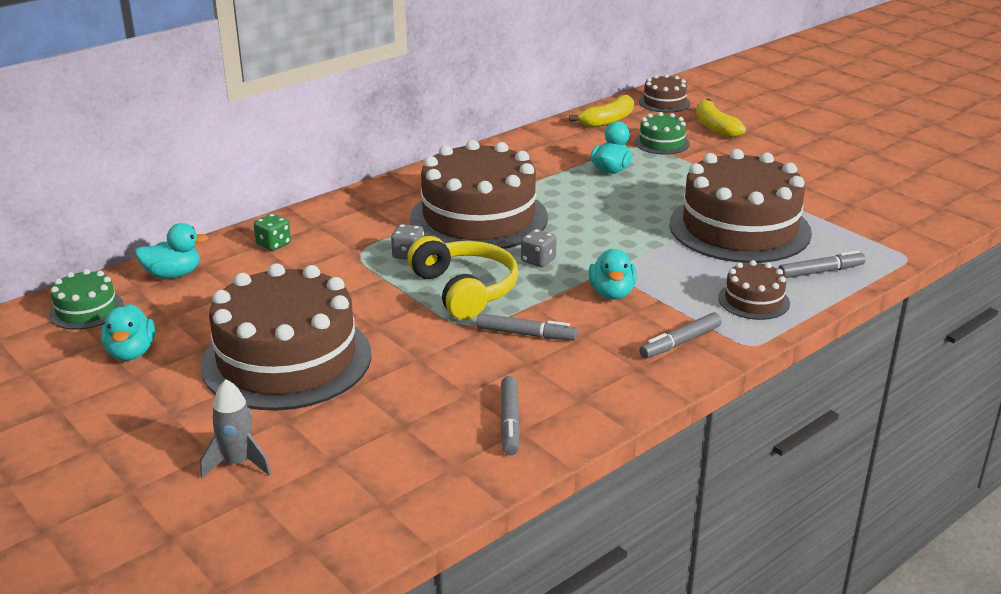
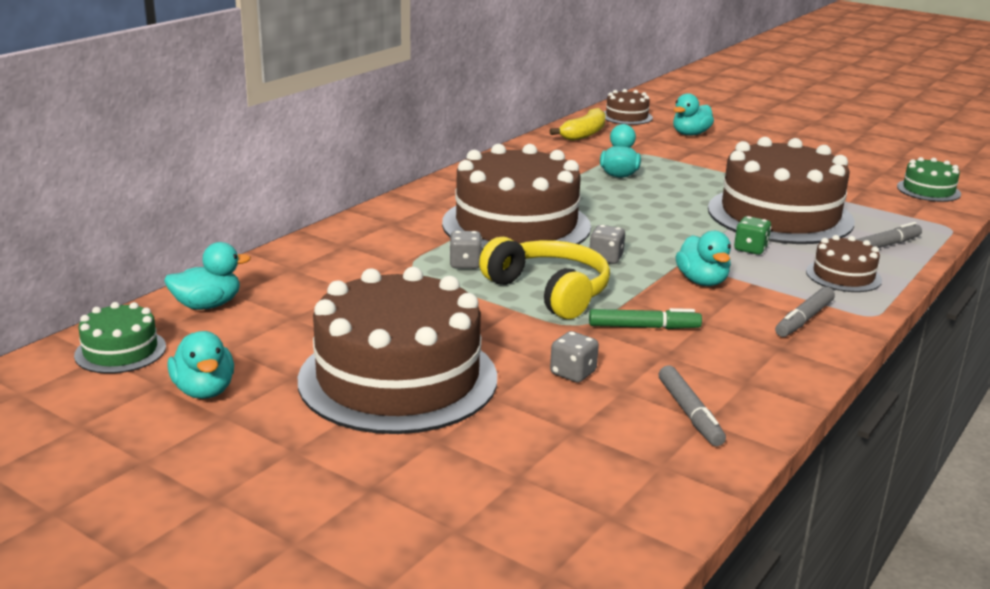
camera: 15 degrees left, 5 degrees down
grey rocket [200,379,271,478] -> none
green dice [254,214,291,251] -> green dice moved to [734,216,771,255]
grey marker [477,313,577,340] -> green marker [589,308,702,329]
green cake [634,112,690,155] -> green cake moved to [897,157,961,202]
yellow banana [696,99,746,138] -> turquoise duck [673,93,714,136]
none -> grey dice [550,331,599,383]

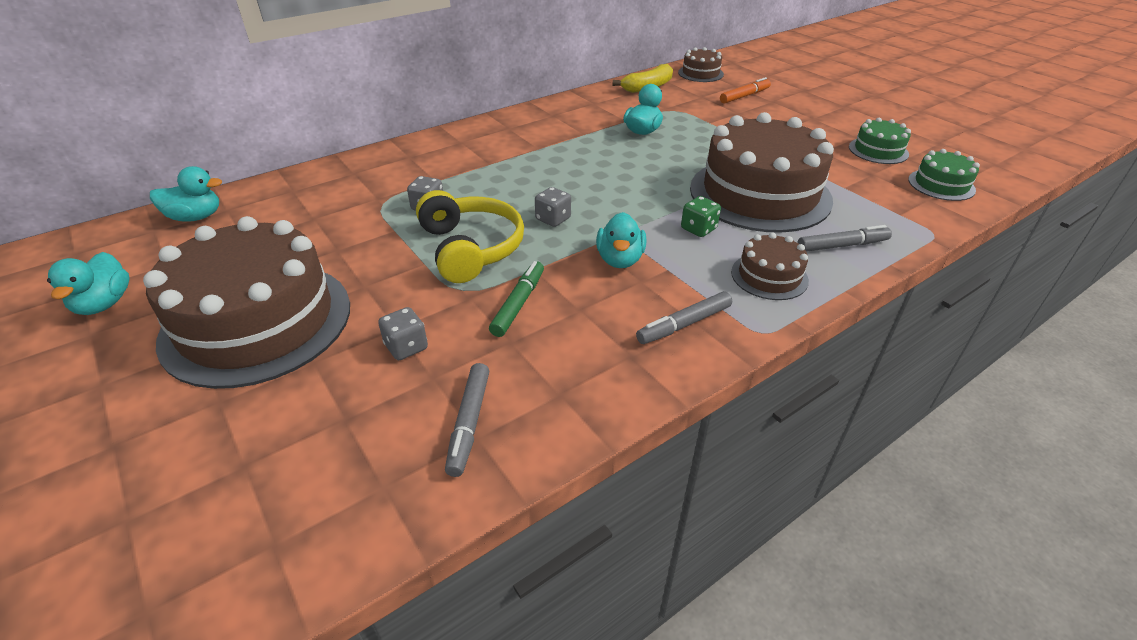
camera: 20 degrees right, 15 degrees up
green cake [74,302,166,374] -> green cake moved to [849,118,911,164]
brown cake [442,144,591,250] -> none
green marker [589,308,702,329] -> green marker turned 90 degrees counterclockwise [489,261,544,337]
turquoise duck [673,93,714,136] -> orange marker [720,77,771,104]

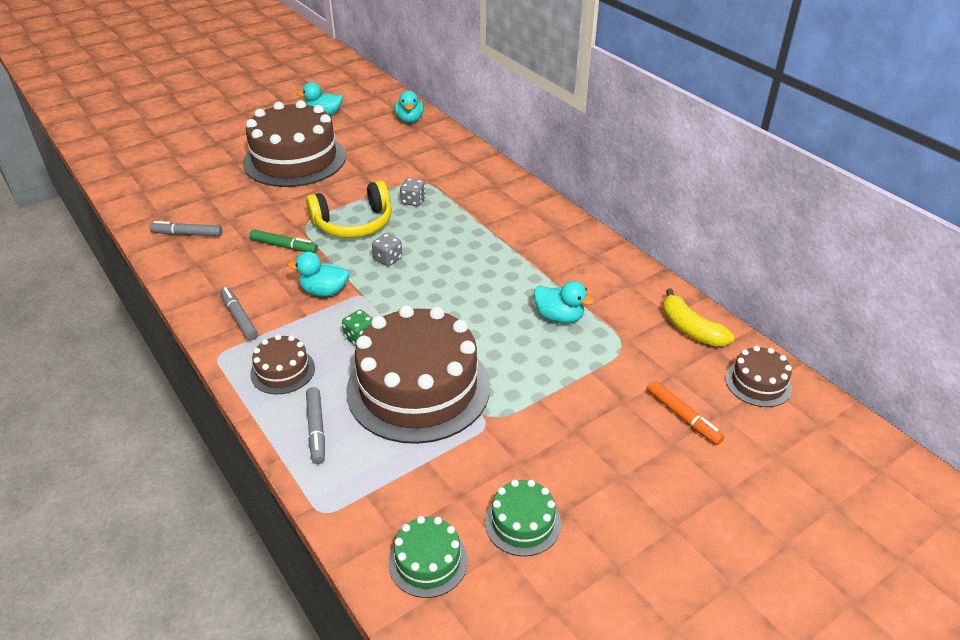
camera: 90 degrees right, 0 degrees up
grey dice [378,307,428,360] -> none

